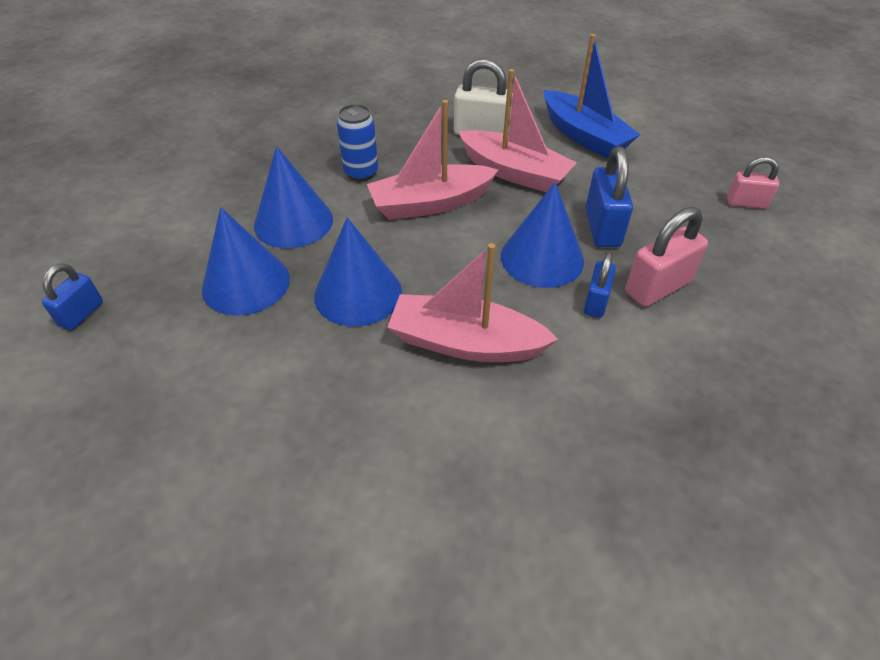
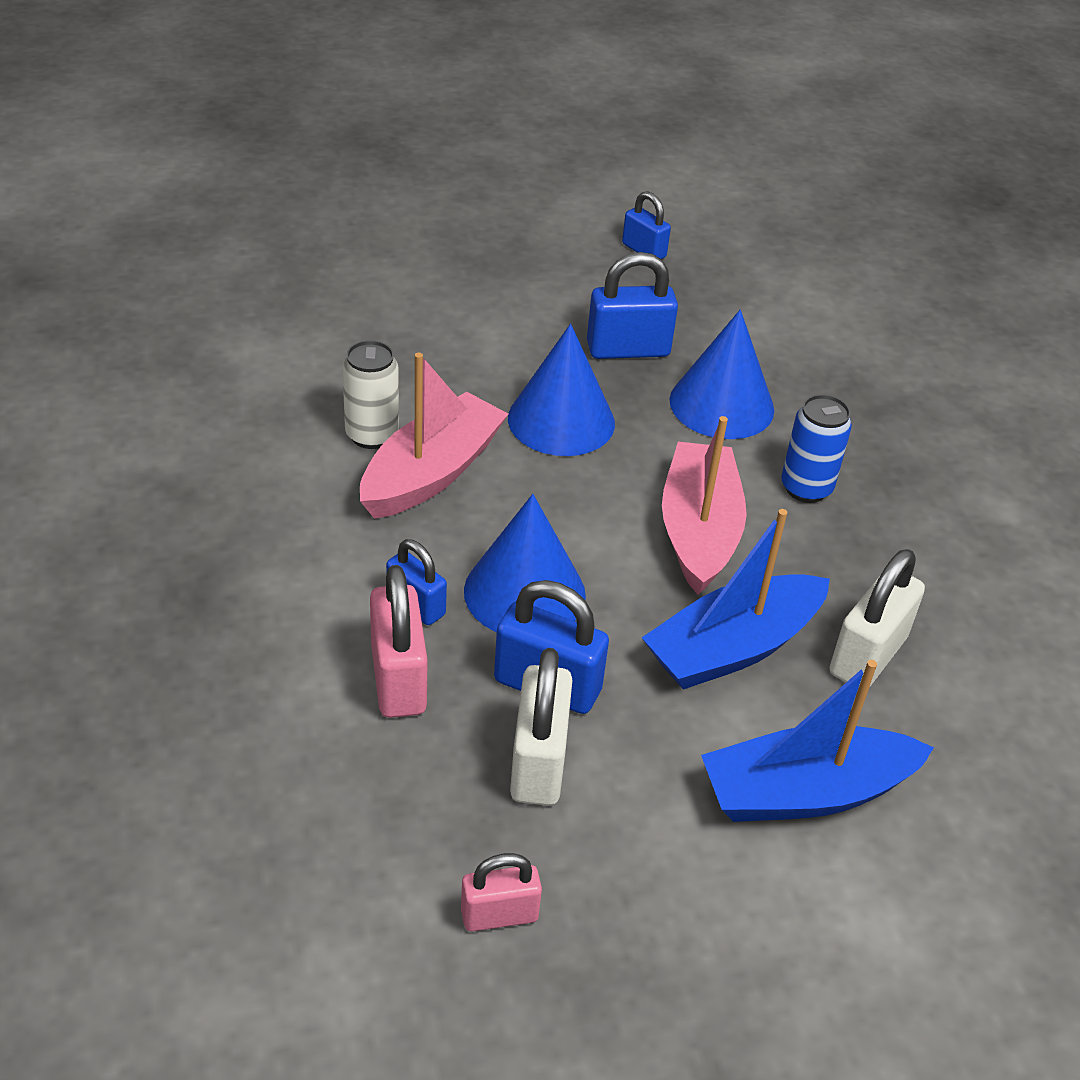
camera: 110 degrees right, 5 degrees down
blue cone [202,207,290,316] -> blue padlock [587,252,678,359]
pink boat [458,69,577,192] -> blue boat [641,509,830,690]
pink padlock [727,157,779,209] -> pink padlock turned 45 degrees clockwise [461,853,542,931]
none -> white can [342,340,399,449]
none -> white padlock [510,648,573,806]

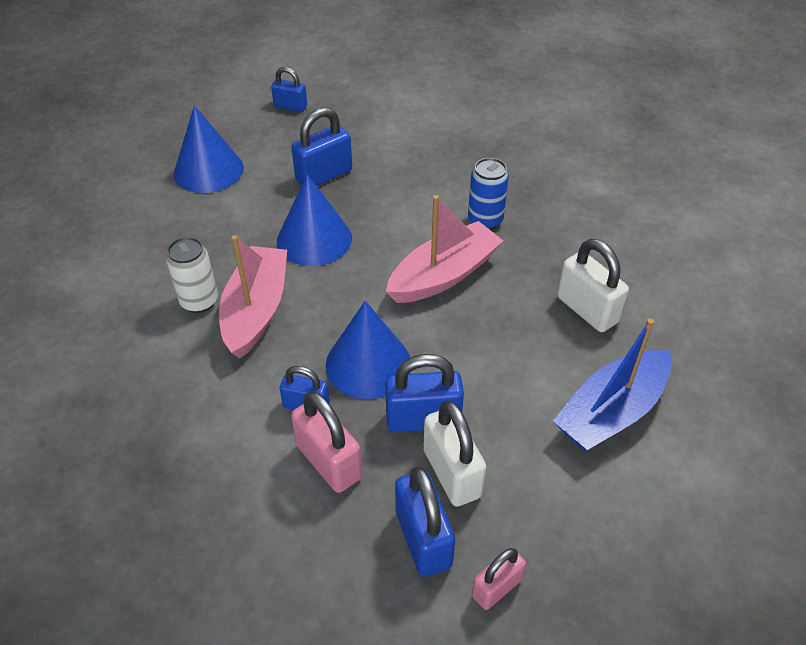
camera: 25 degrees left, 5 degrees up
blue boat [641,509,830,690] -> none
pink boat [662,416,747,595] -> pink boat turned 75 degrees clockwise [386,195,503,303]
blue cone [670,310,774,439] -> blue cone moved to [174,106,244,193]
white padlock [829,549,925,689] -> white padlock turned 45 degrees counterclockwise [557,239,629,332]
none -> blue padlock [395,466,455,577]

